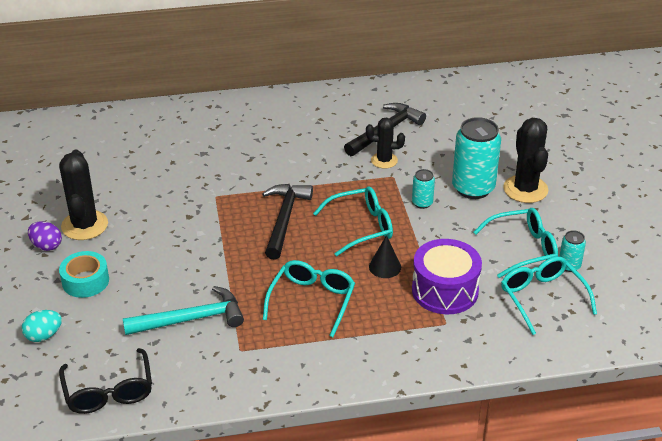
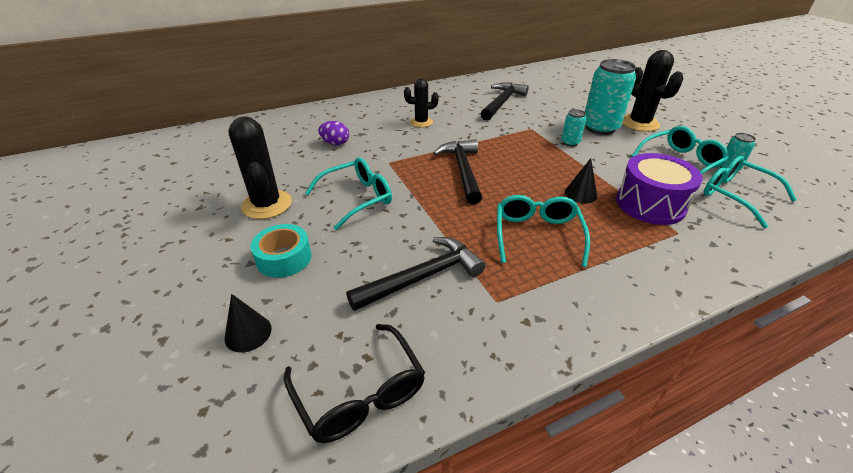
camera: 15 degrees left, 0 degrees up
turquoise egg [22,310,62,342] -> black cone [224,294,272,352]
purple egg [28,221,62,251] -> purple egg moved to [318,121,349,145]
turquoise hammer [123,286,244,335] -> black hammer [346,237,485,311]
turquoise glasses [313,186,393,256] -> turquoise glasses moved to [305,157,392,230]
black cactus [366,117,405,169] -> black cactus moved to [404,79,439,127]

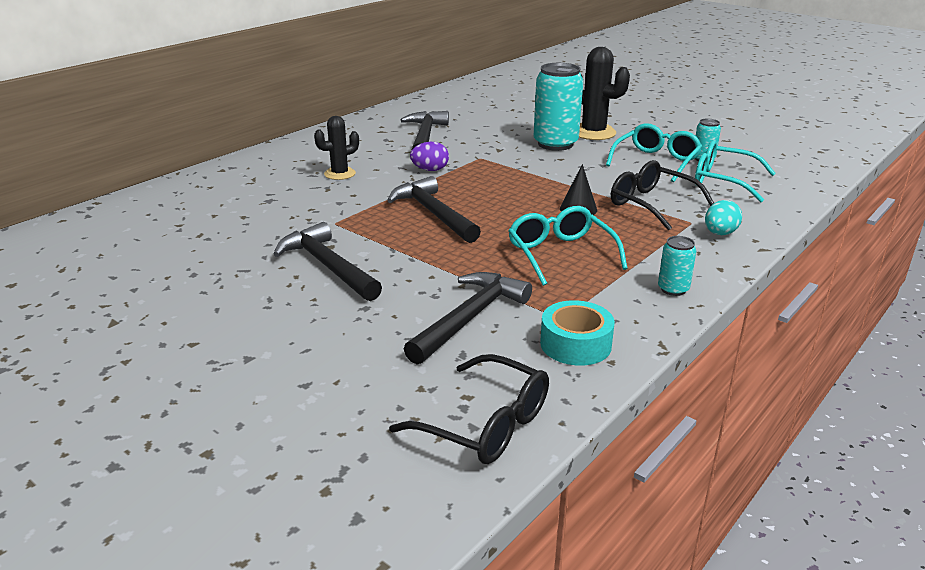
camera: 25 degrees left, 10 degrees down
black cone [224,294,272,352] -> none
black cactus [228,117,292,219] -> none
turquoise tape [251,224,312,278] -> turquoise tape moved to [540,300,615,366]
turquoise glasses [305,157,392,230] -> black hammer [274,222,382,301]
purple egg [318,121,349,145] -> purple egg moved to [410,142,449,171]
turquoise can [561,109,586,147] -> turquoise can moved to [658,236,696,296]
purple drum [616,153,703,225] -> black glasses [611,160,714,231]
none -> turquoise egg [705,200,742,235]

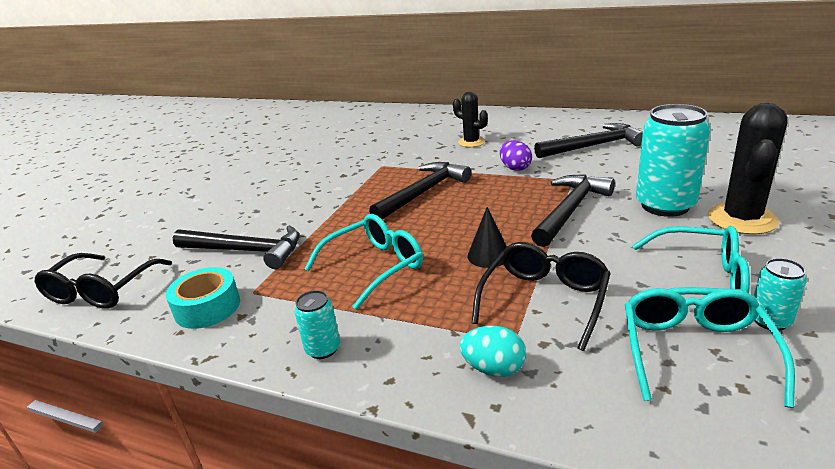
camera: 75 degrees right, 0 degrees up
black hammer [274,222,382,301] -> black hammer moved to [531,175,615,247]

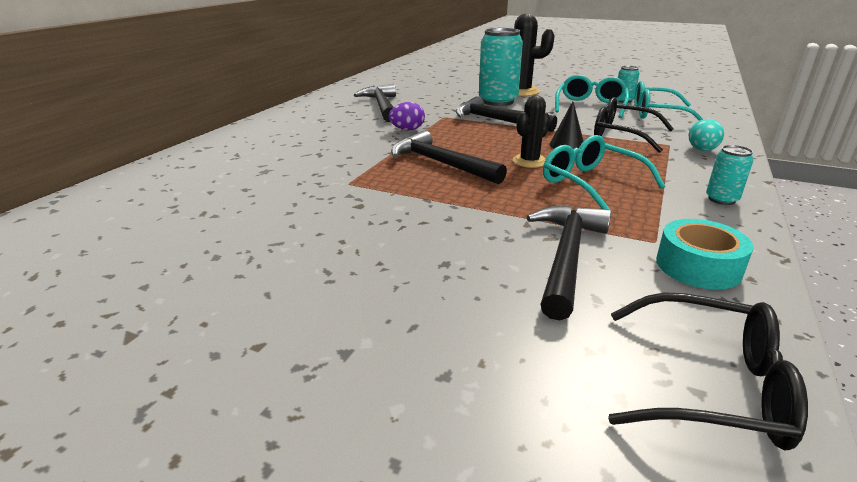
camera: 90 degrees left, 0 degrees up
black cactus [453,92,488,147] -> black cactus moved to [513,95,550,168]

